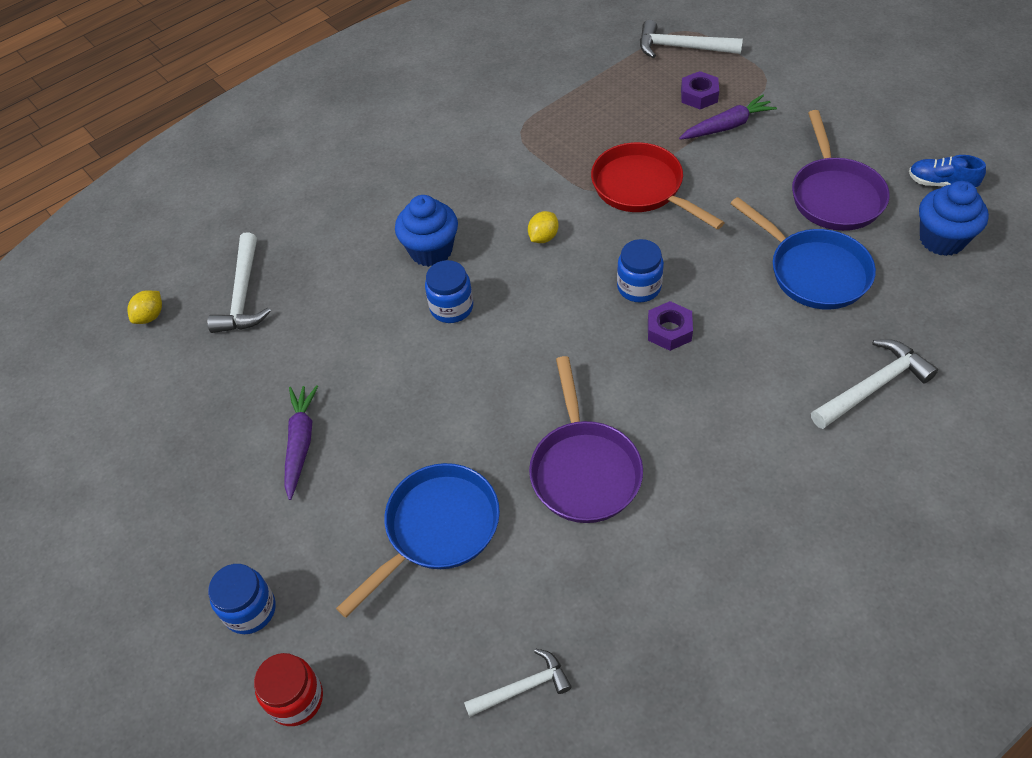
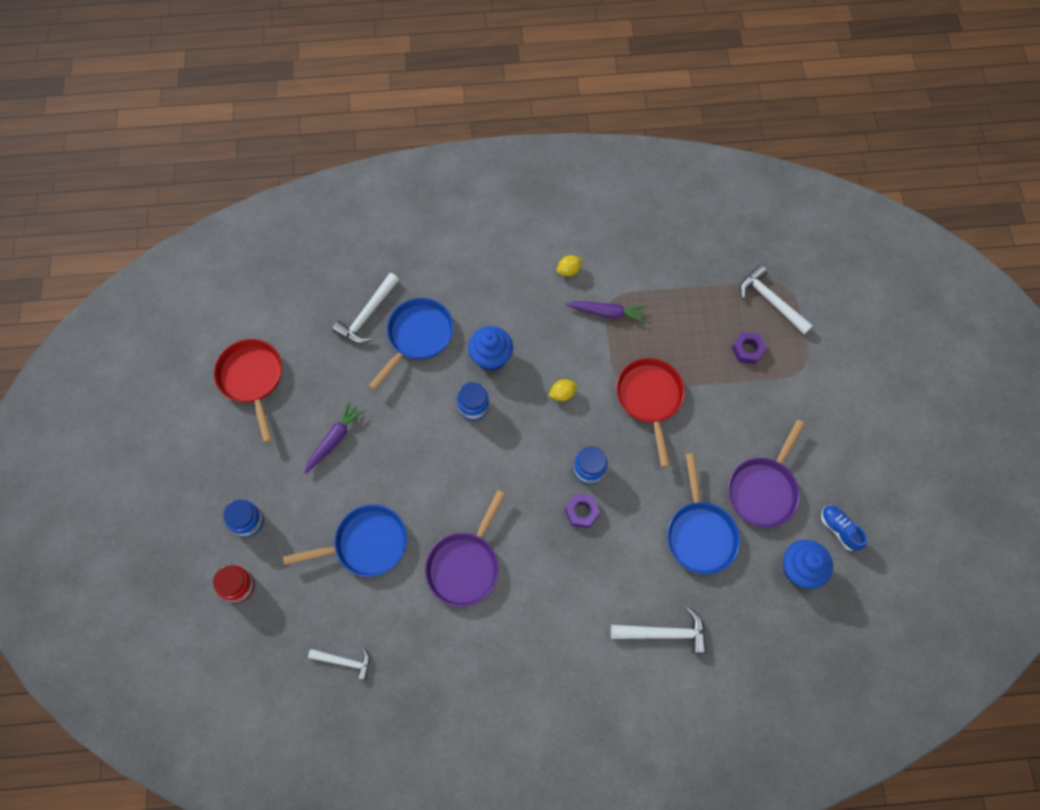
camera: 30 degrees right, 15 degrees up
yellow lemon [127,291,162,324] -> yellow lemon moved to [557,255,583,276]
purple carrot [679,95,777,140] -> purple carrot moved to [565,301,646,322]
none -> red pan [214,339,282,442]
none -> blue pan [369,298,454,390]

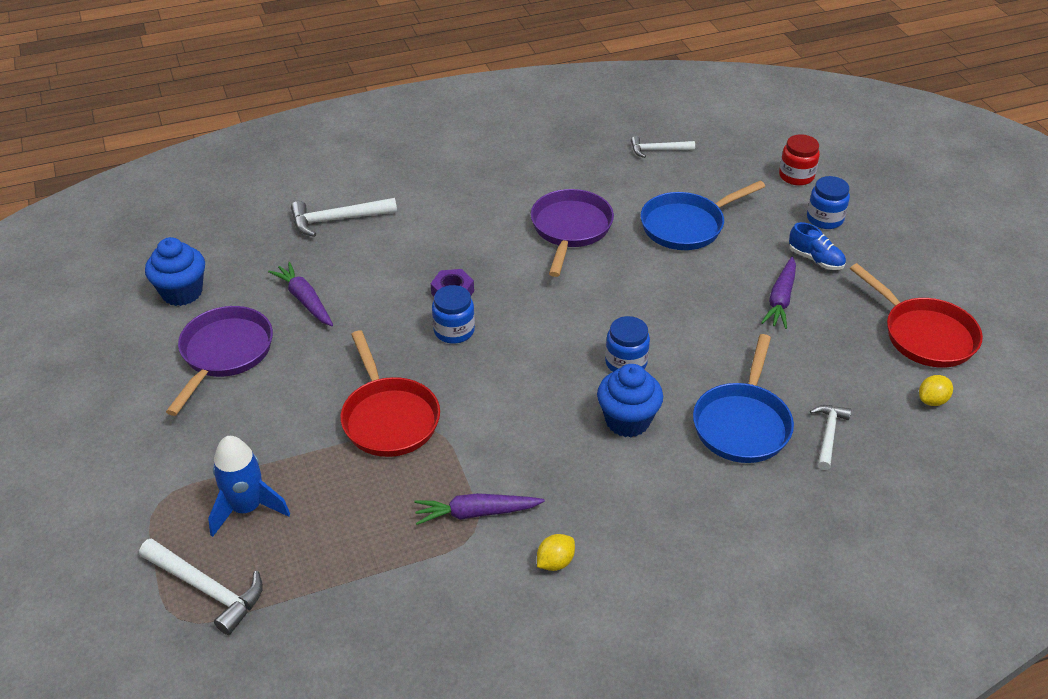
camera: 165 degrees right, 25 degrees down
white hammer [332,273,399,344] -> white hammer [810,405,851,470], size x0.65
yellow lemon [549,379,577,401] -> yellow lemon moved to [919,375,953,406]
blue pan [667,453,740,574] -> purple carrot [268,262,333,326]
purple nut [732,332,767,364] -> blue rocket [208,436,290,537]
blue shoe [821,505,867,551] -> blue shoe moved to [789,222,846,270]

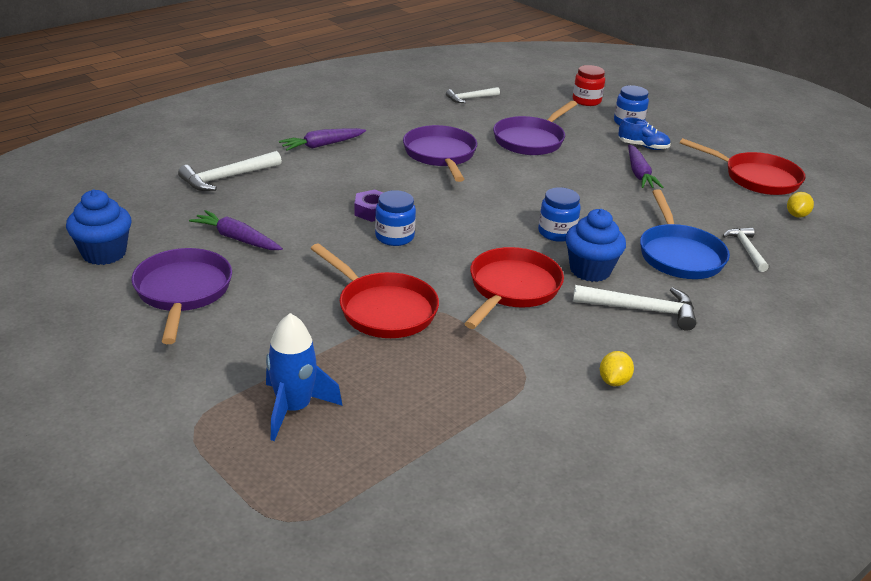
camera: 25 degrees left, 10 degrees down
white hammer [139,538,263,635] -> white hammer moved to [573,285,697,331]
purple carrot [414,493,545,525] -> purple carrot moved to [279,128,366,151]
blue pan [641,181,765,250] -> purple pan [493,101,577,155]
none -> red pan [464,247,564,329]

